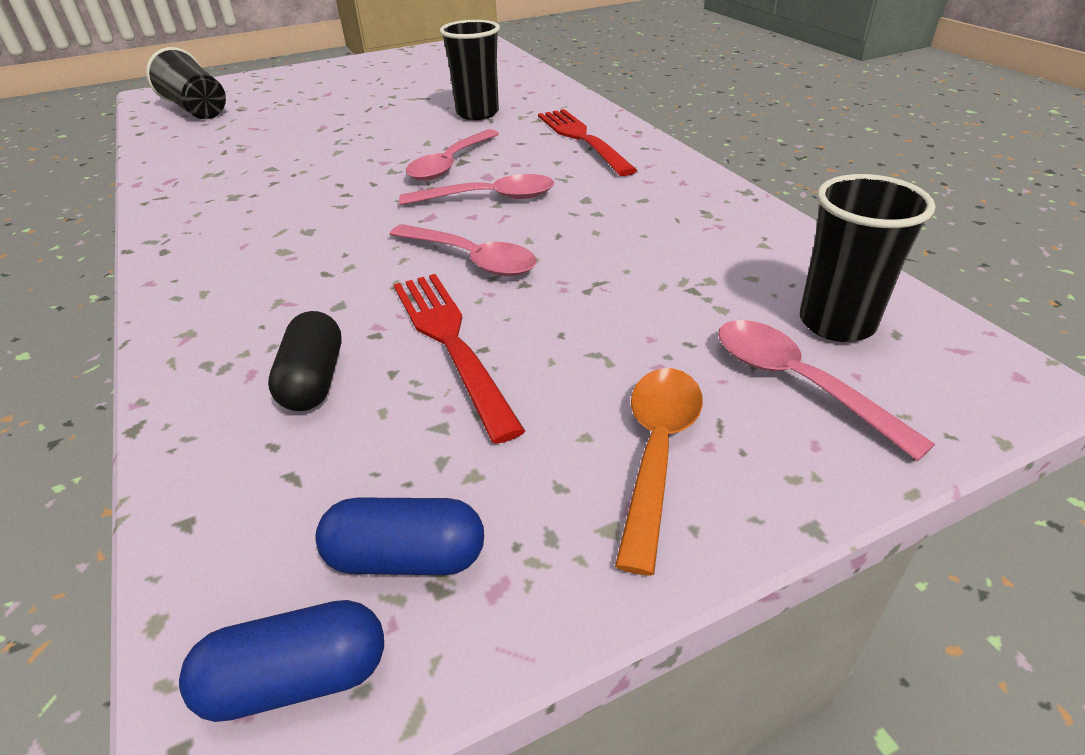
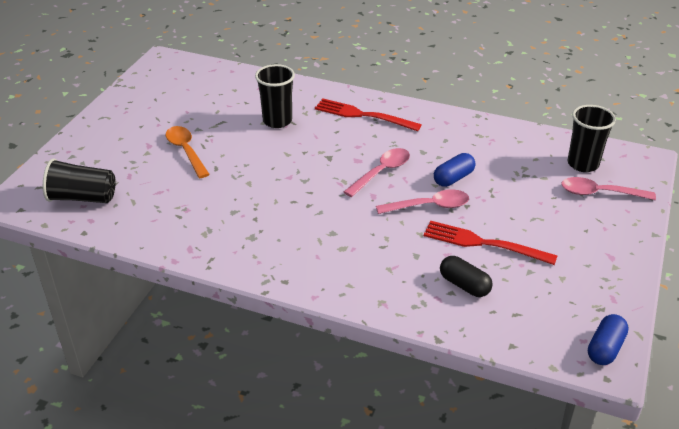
camera: 45 degrees left, 0 degrees up
blue capsule [315,497,484,575] -> blue capsule moved to [434,153,475,187]
pink spoon [406,129,499,181] -> none
orange spoon [615,368,703,576] -> orange spoon moved to [166,126,210,178]

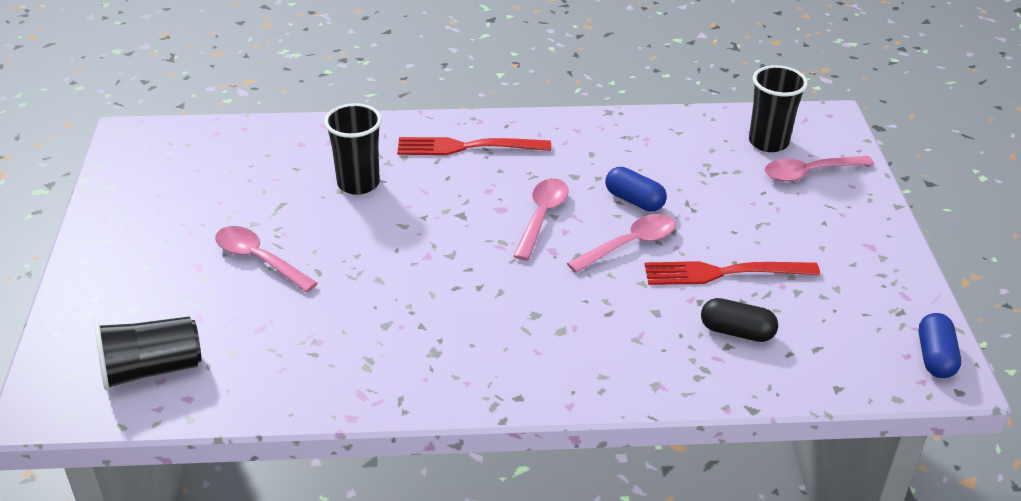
camera: 25 degrees left, 0 degrees up
orange spoon [166,126,210,178] -> pink spoon [215,226,318,292]
blue capsule [434,153,475,187] -> blue capsule turned 75 degrees counterclockwise [605,167,667,212]

